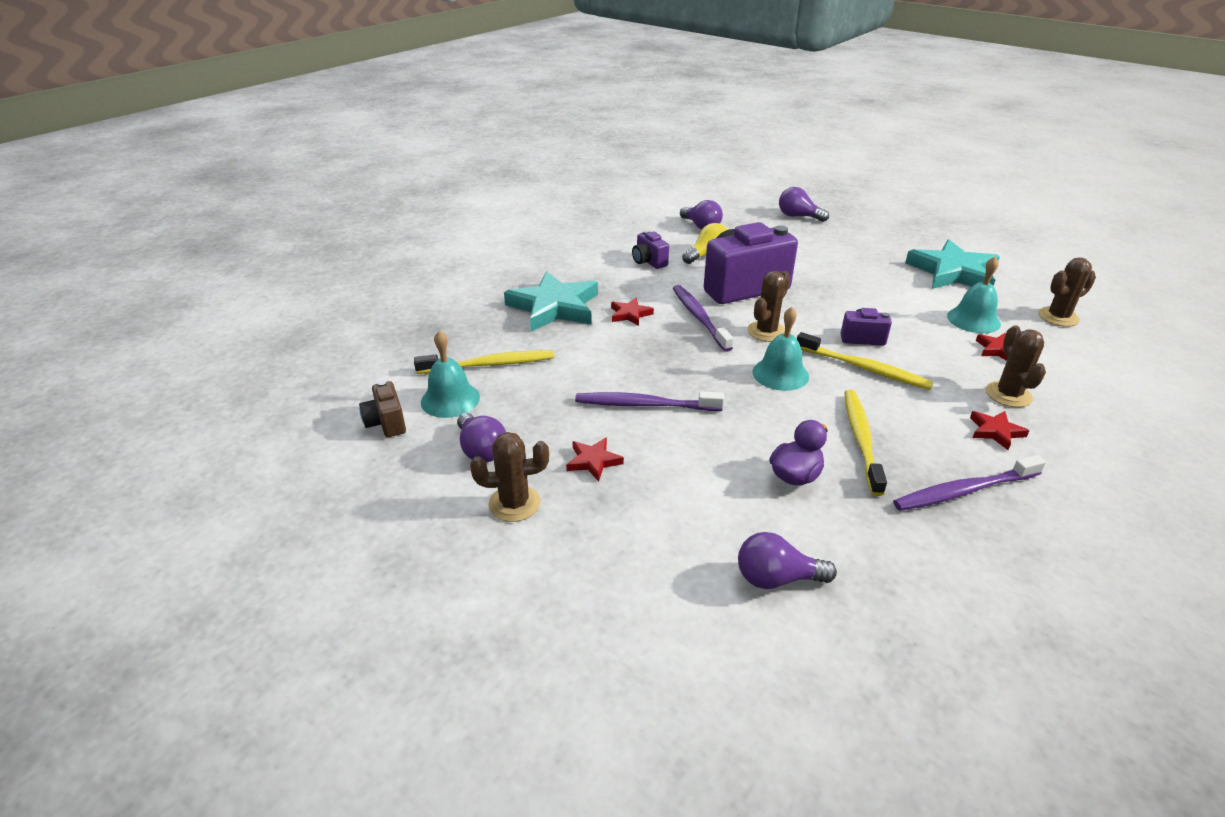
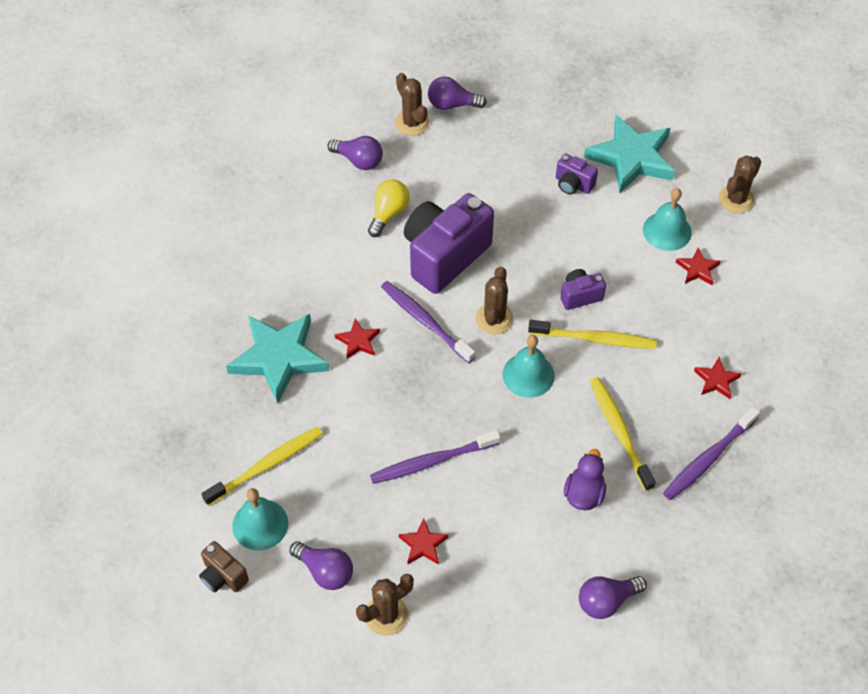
camera: 25 degrees left, 20 degrees up
purple camera [632,230,669,269] -> purple camera moved to [556,153,598,195]
brown cactus [986,325,1046,407] -> brown cactus moved to [395,73,430,136]

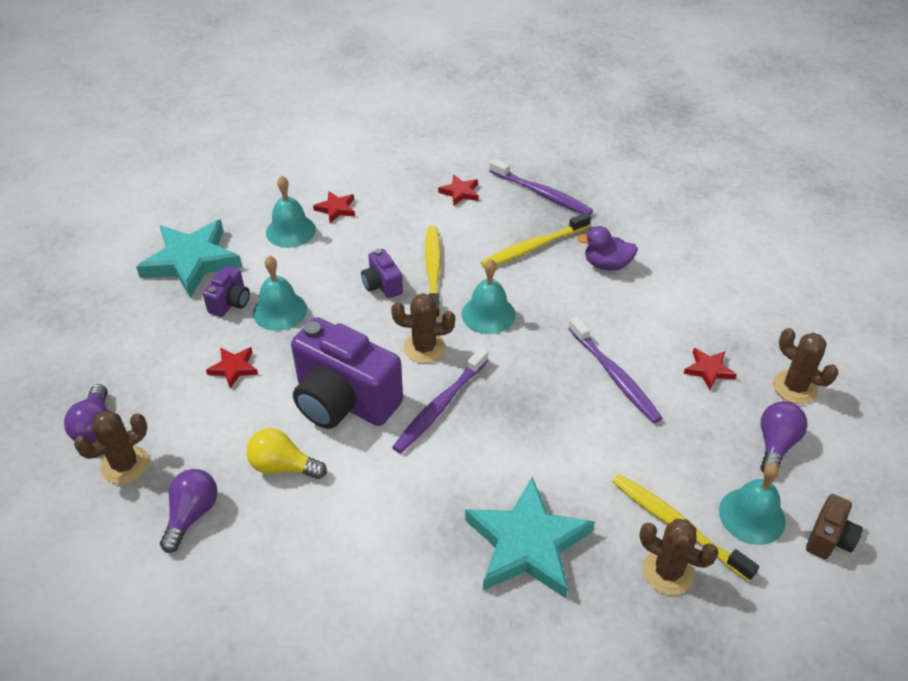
camera: 100 degrees left, 10 degrees down
red star [335,318,380,359] -> red star moved to [206,347,258,388]
purple light bulb [579,576,647,619] -> none
brown cactus [719,155,761,213] -> brown cactus moved to [639,519,719,595]
none -> turquoise bell [253,256,307,331]

